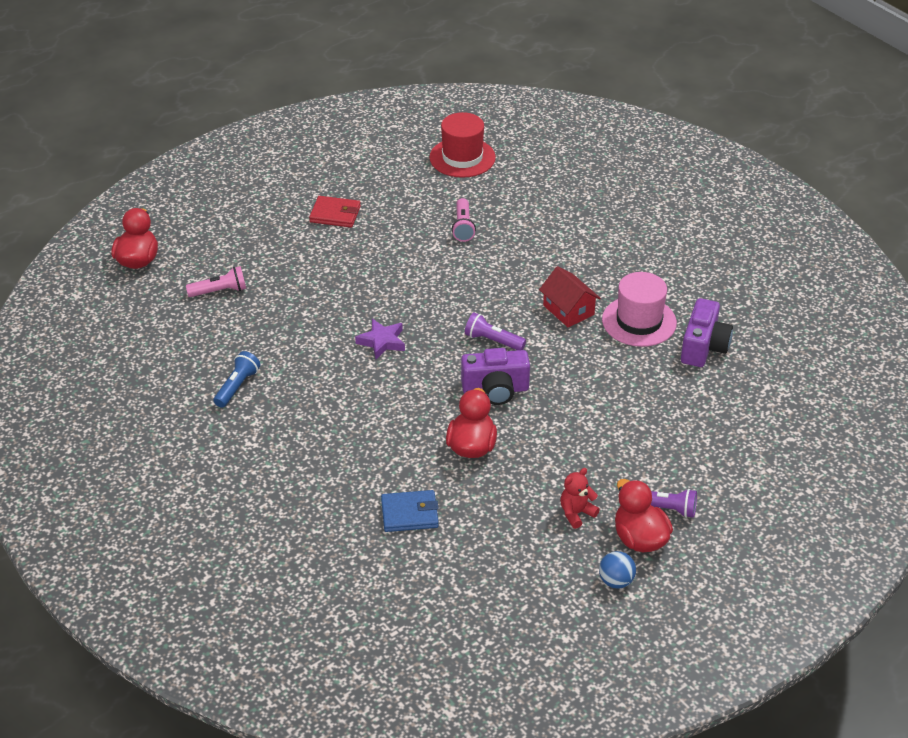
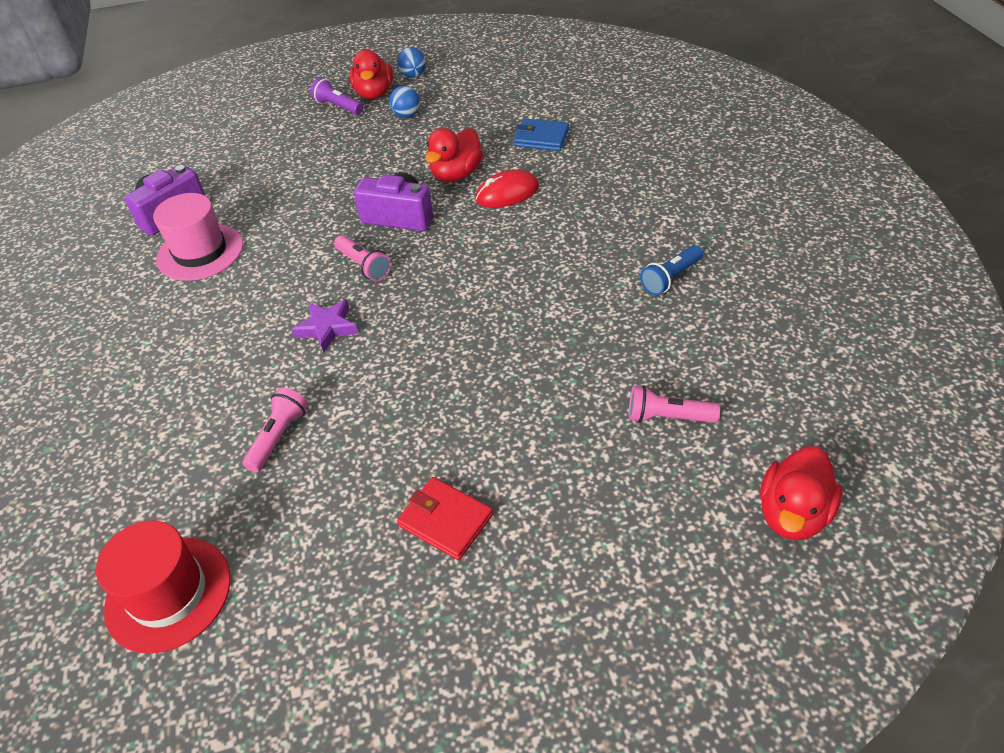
camera: 155 degrees left, 5 degrees up
purple star [355,319,405,359] -> purple star moved to [291,300,358,352]
purple flashlight [465,312,526,350] -> pink flashlight [334,235,391,281]
red house [539,266,601,327] -> none
red teddy bear [560,468,600,529] -> blue ball [389,86,420,118]
none -> red mouse [475,170,539,208]

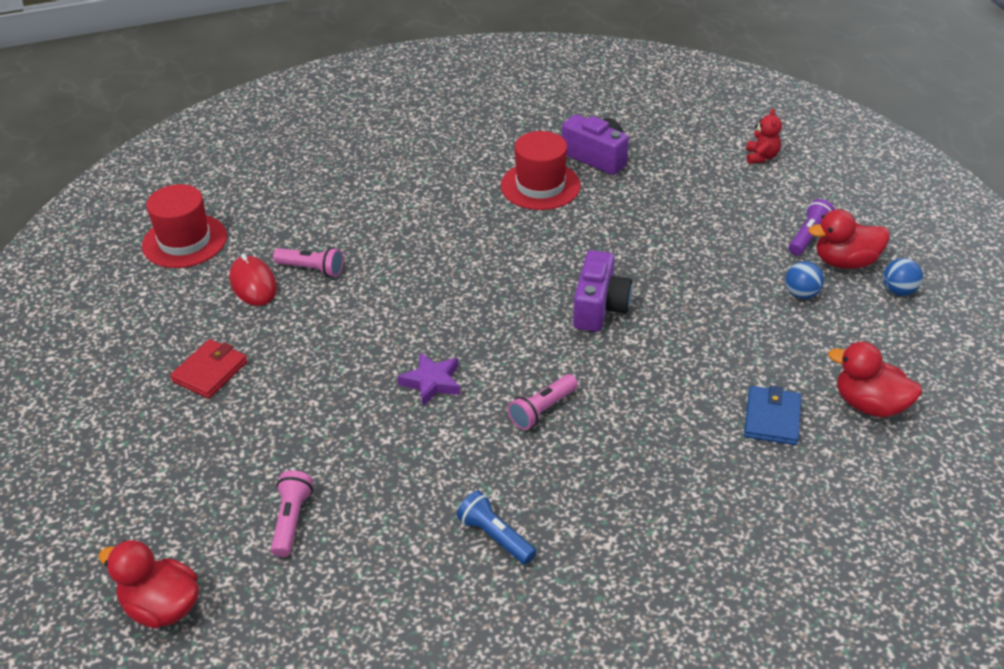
camera: 85 degrees right, 5 degrees down
pink hat [153,193,243,281] -> red hat [501,131,581,210]
purple star [291,300,358,352] -> purple star moved to [397,352,461,406]
pink flashlight [334,235,391,281] -> pink flashlight moved to [508,374,578,430]
red duck [425,128,483,182] -> red duck moved to [828,342,922,418]
red mouse [475,170,539,208] -> red mouse moved to [229,253,277,306]
none -> red teddy bear [746,108,782,164]

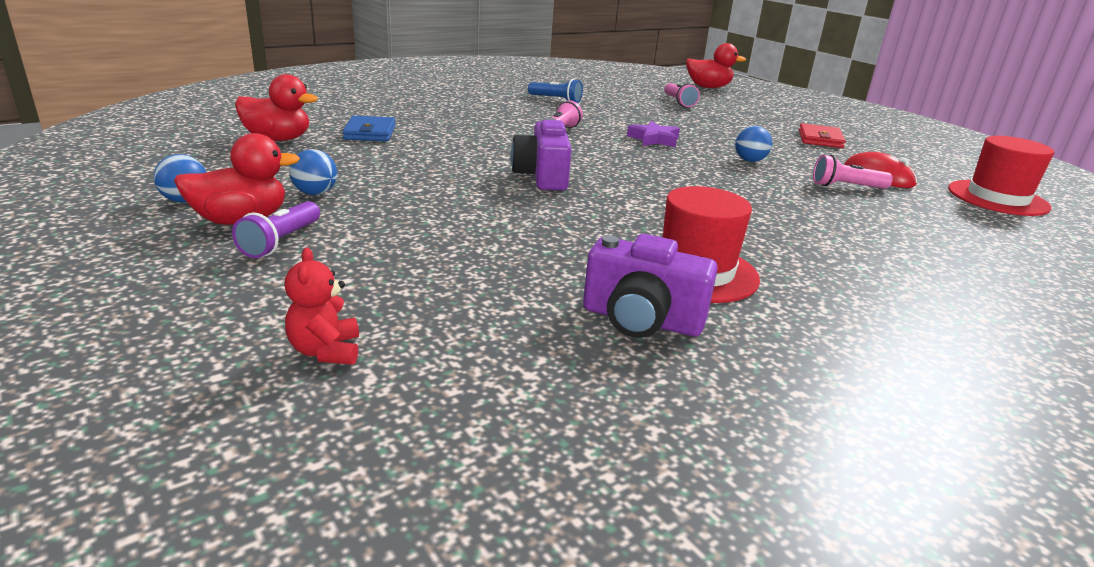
camera: 160 degrees right, 15 degrees down
none -> blue ball [735,126,772,162]

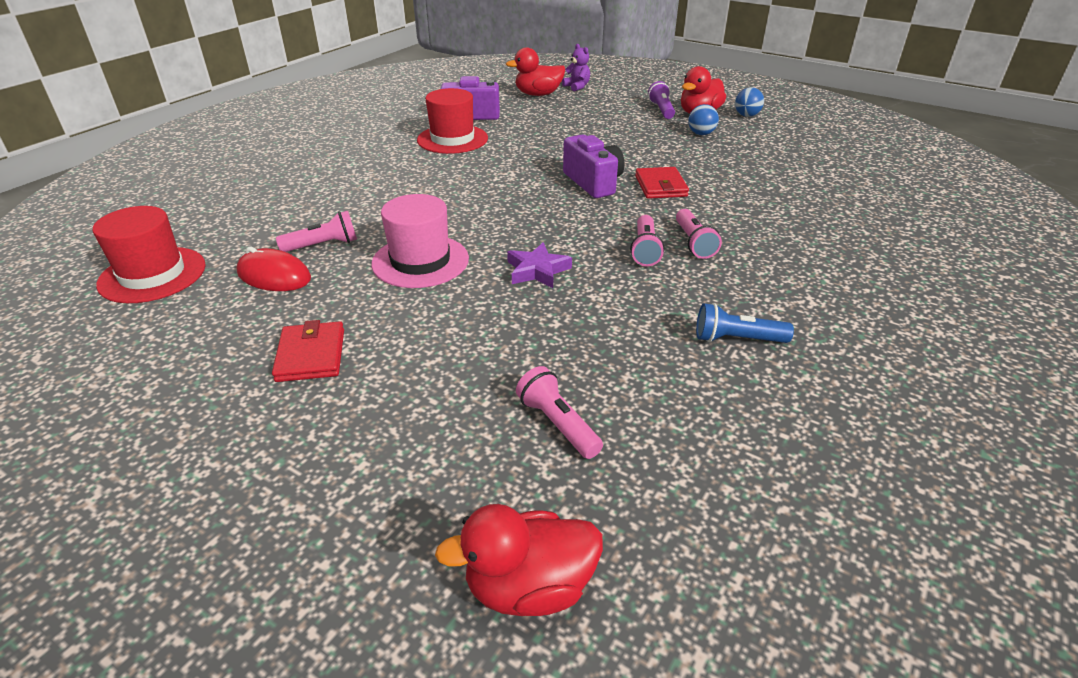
camera: 160 degrees right, 10 degrees up
red duck [235,74,318,141] -> red duck moved to [506,47,565,96]
red teddy bear [285,248,359,365] -> purple teddy bear [562,44,590,91]
blue wallet [342,116,396,141] -> none
blue ball [735,126,772,162] -> pink hat [371,194,469,288]
none -> red wallet [635,167,689,199]
none -> pink flashlight [676,209,722,259]

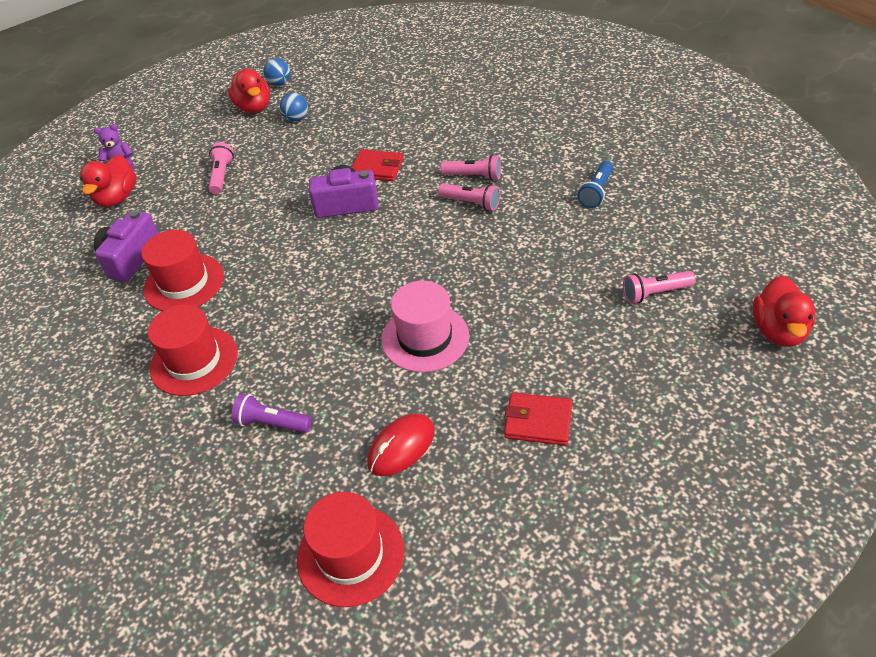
camera: 65 degrees left, 10 degrees up
pink flashlight [276,211,357,252] -> pink flashlight moved to [209,142,234,194]
purple star [507,242,572,288] -> none
purple flashlight [648,81,675,119] -> purple flashlight moved to [232,393,312,433]
none -> red hat [148,305,238,396]

